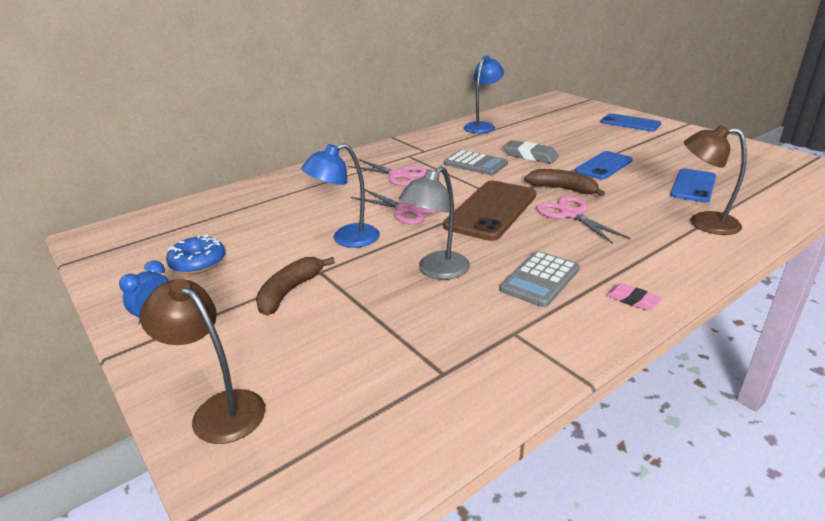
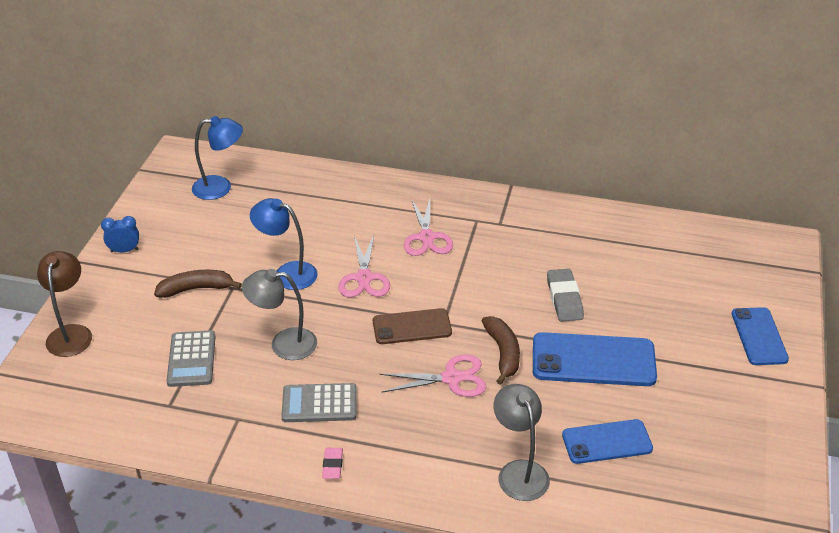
camera: 50 degrees right, 10 degrees up
blue donut [166,235,225,274] -> none
brown phone [443,181,536,241] -> brown phone [373,308,452,344], size x0.65
grey calculator [444,150,508,175] -> grey calculator moved to [167,330,215,387]
blue lamp [464,55,504,134] -> blue lamp moved to [192,116,243,200]
pink scissors [537,196,631,244] -> pink scissors turned 60 degrees clockwise [379,354,486,397]
blue phone [575,151,633,180] -> blue phone [533,332,657,386], size x1.54
brown lamp [684,125,747,235] -> grey lamp [493,384,550,501]

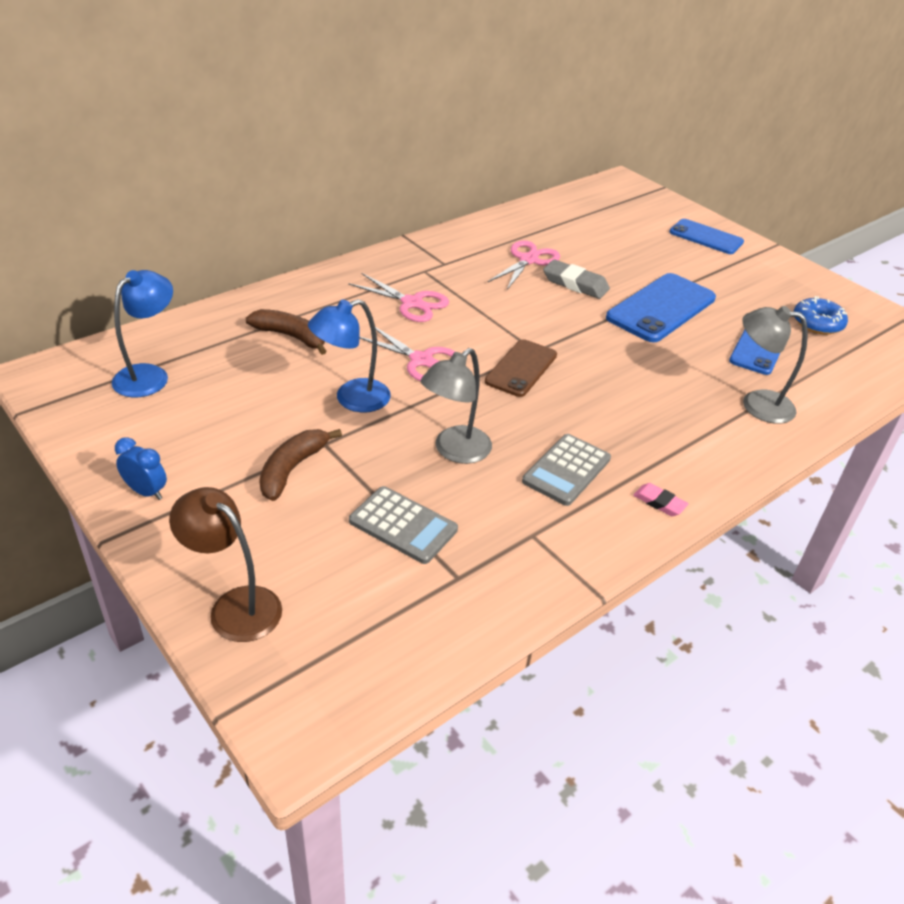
camera: 55 degrees left, 0 degrees up
blue clock [101,216,139,252] -> blue clock turned 90 degrees clockwise [115,437,167,500]
pink scissors [379,354,486,397] -> pink scissors moved to [488,240,560,290]
brown banana [482,316,520,385] -> brown banana moved to [246,309,327,355]
none -> blue donut [793,296,848,335]

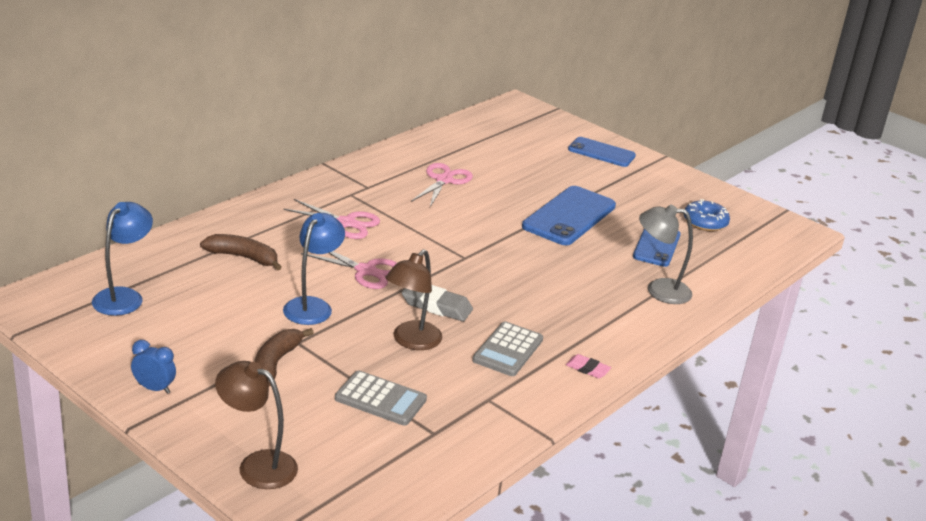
camera: 10 degrees left, 10 degrees down
blue lamp [308,299,391,413] -> blue lamp turned 150 degrees clockwise [283,213,345,325]
grey lamp [421,348,492,464] -> brown lamp [385,249,442,350]
brown phone [485,339,557,397] -> none
grey eraser [543,260,610,299] -> grey eraser moved to [402,285,473,322]

